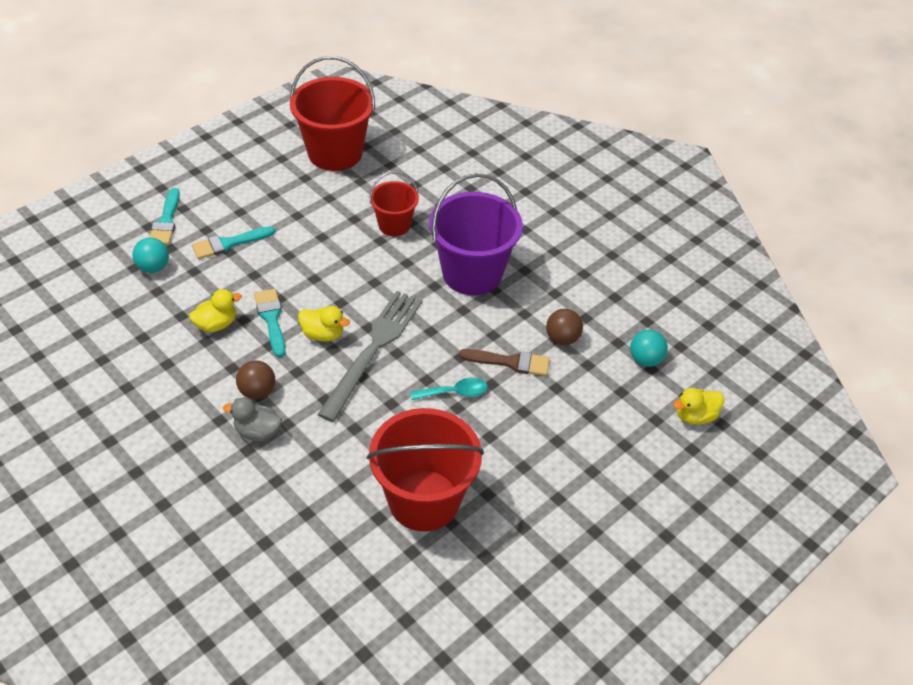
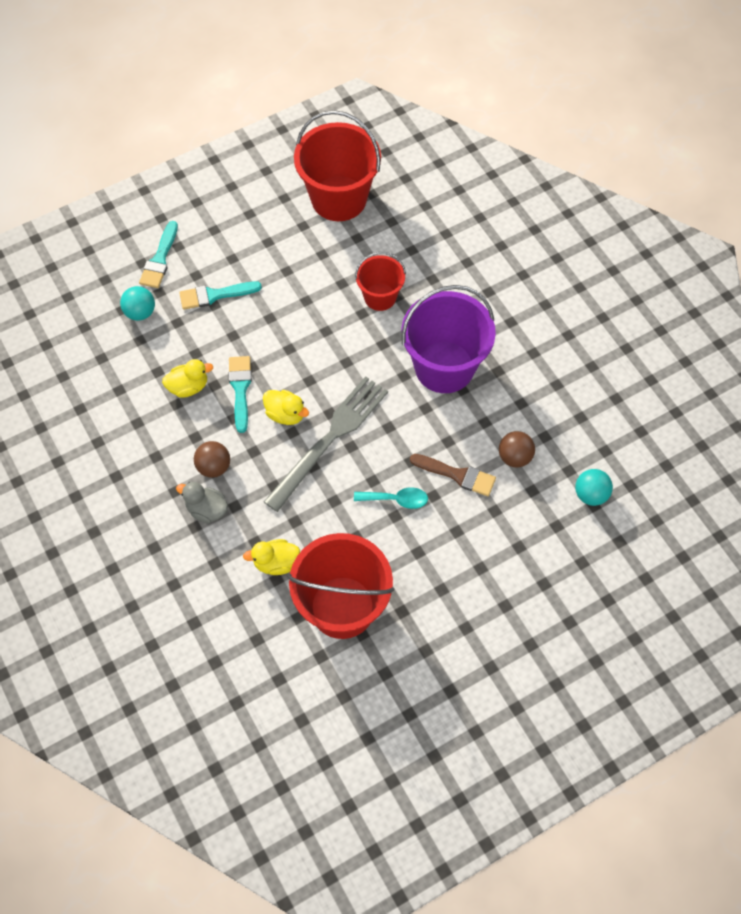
camera: 15 degrees right, 15 degrees up
yellow duck [673,388,724,424] -> yellow duck moved to [243,539,300,575]

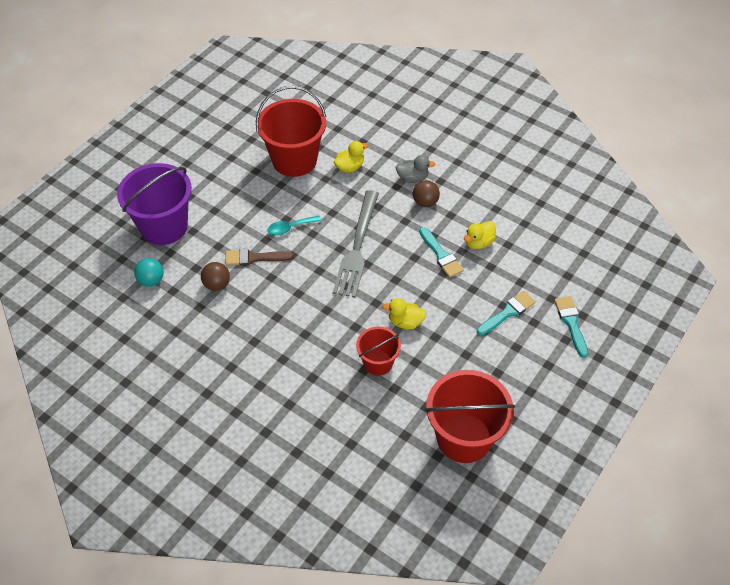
camera: 155 degrees right, 10 degrees down
turquoise ball [120,286,155,321] -> none
yellow duck [263,390,309,425] -> yellow duck moved to [382,298,426,330]
purple bucket [402,285,496,393] -> purple bucket moved to [117,163,192,245]

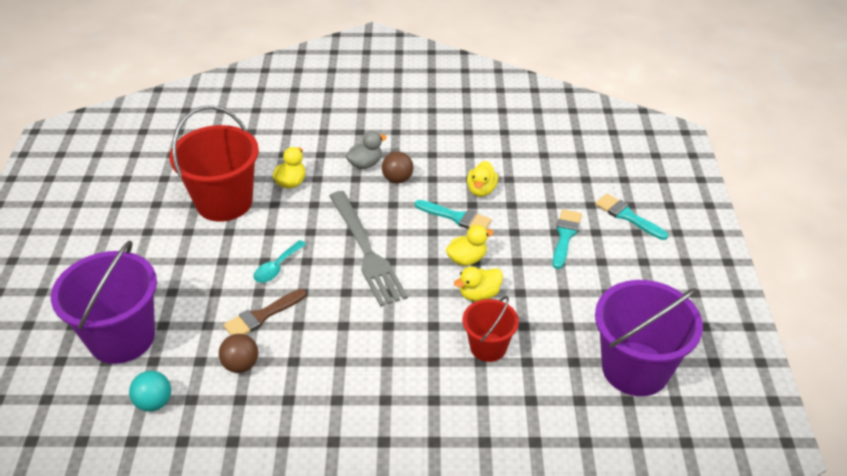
camera: 35 degrees left, 10 degrees down
red bucket [425,370,515,463] -> purple bucket [595,280,703,396]
none -> yellow duck [446,225,494,266]

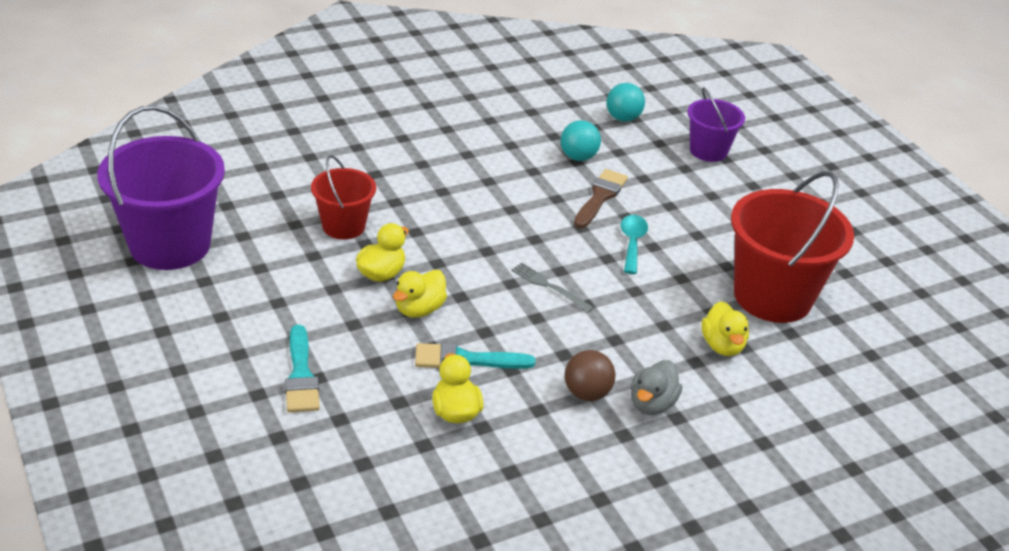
camera: 150 degrees right, 5 degrees down
purple bucket [51,240,157,364] -> purple bucket [687,87,745,162], size x0.56
brown ball [219,334,258,373] -> turquoise ball [561,120,601,161]
grey fork [329,191,408,307] -> grey fork [511,263,594,313], size x0.43
turquoise brush [595,194,668,240] -> none

